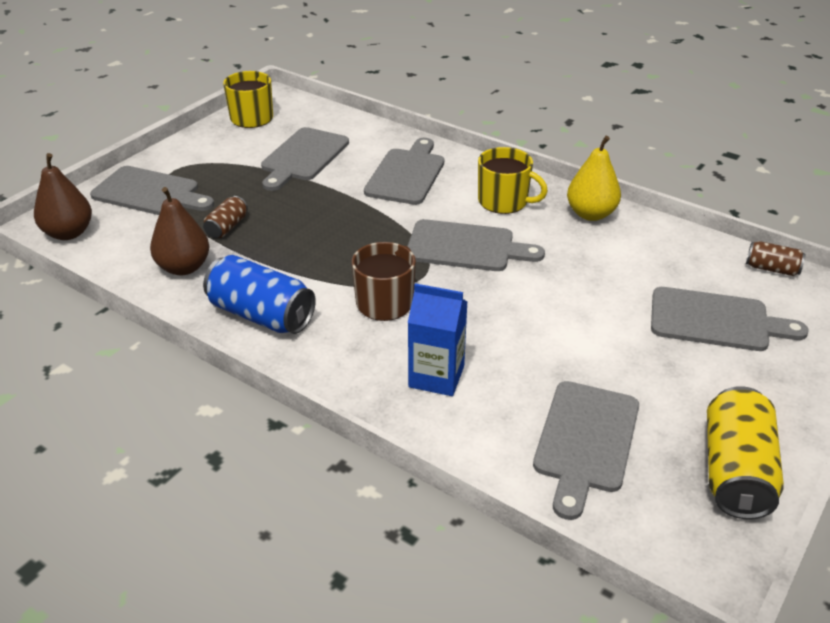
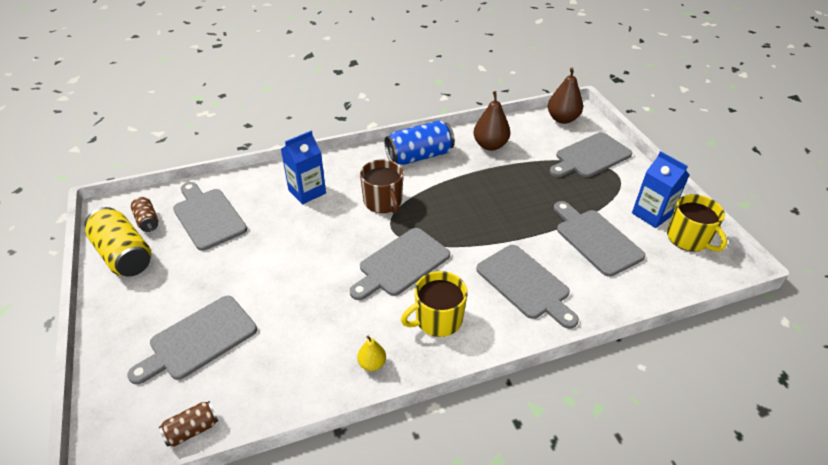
camera: 125 degrees right, 5 degrees up
brown can [203,196,248,238] -> brown can moved to [131,197,158,232]
yellow pear [567,136,621,221] -> yellow pear [357,336,386,371], size x0.55
none -> blue carton [632,151,690,228]

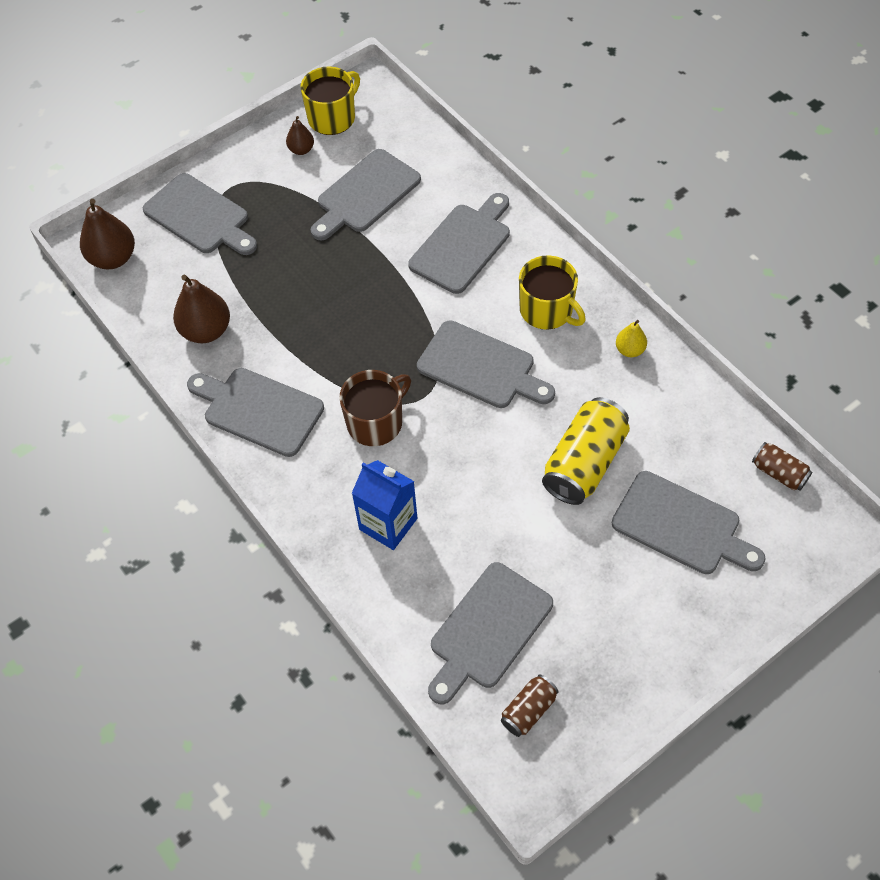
camera: 105 degrees left, 15 degrees up
yellow can [85,207,151,277] -> yellow can moved to [542,397,630,505]
blue can [384,120,455,165] -> grey cutting board [187,368,324,457]
blue carton [632,151,690,228] -> brown pear [286,116,314,155]

